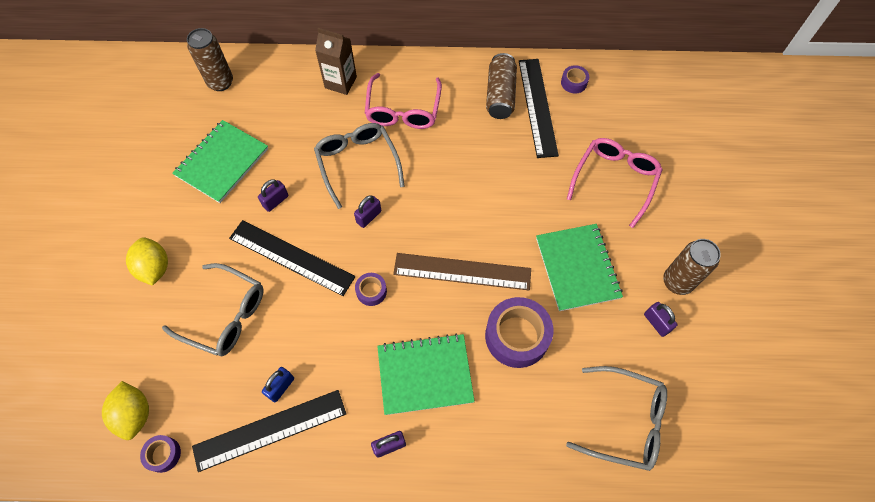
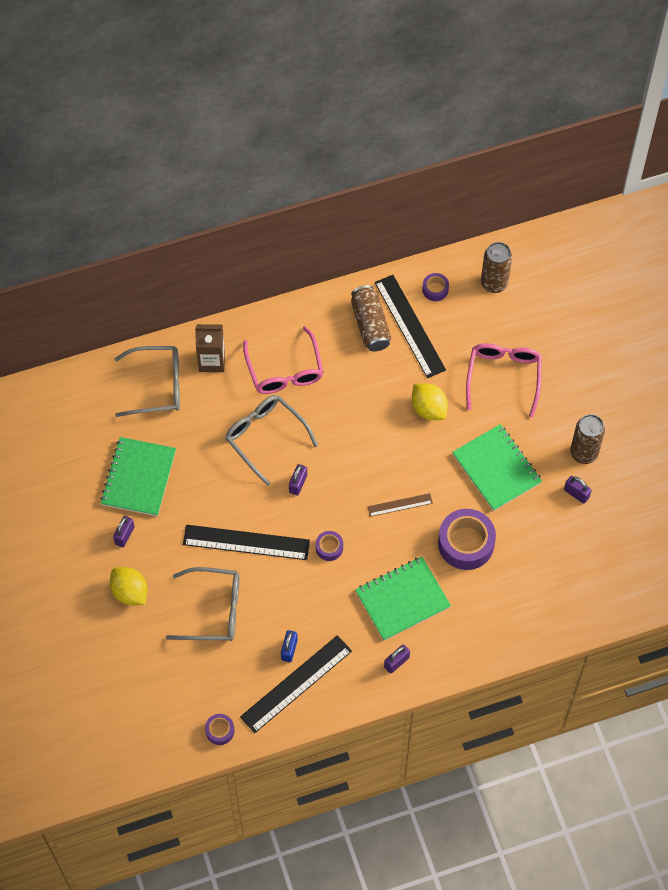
camera: 20 degrees left, 0 degrees up
yellow lemon [102,381,149,440] -> yellow lemon moved to [412,383,448,420]
brown can [187,28,233,91] -> brown can moved to [481,242,512,293]
purple padlock [258,179,288,212] -> purple padlock moved to [113,516,135,547]
brown ruler [393,253,531,290] -> brown ruler [367,493,433,517], size x0.52
grey glasses [566,366,667,471] -> grey glasses moved to [114,346,180,417]

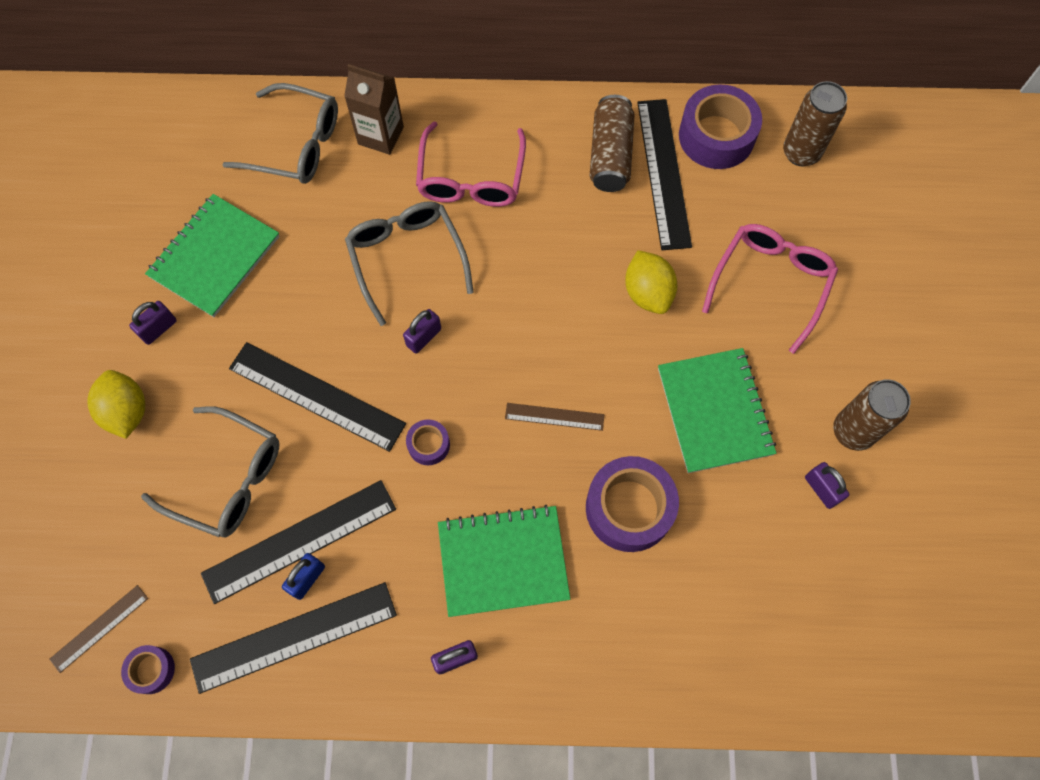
camera: 20 degrees right, 5 degrees up
purple tape [422,273,449,301] -> purple tape [679,84,762,169], size x2.03
none -> brown ruler [49,585,148,673]
none -> black ruler [201,480,396,604]

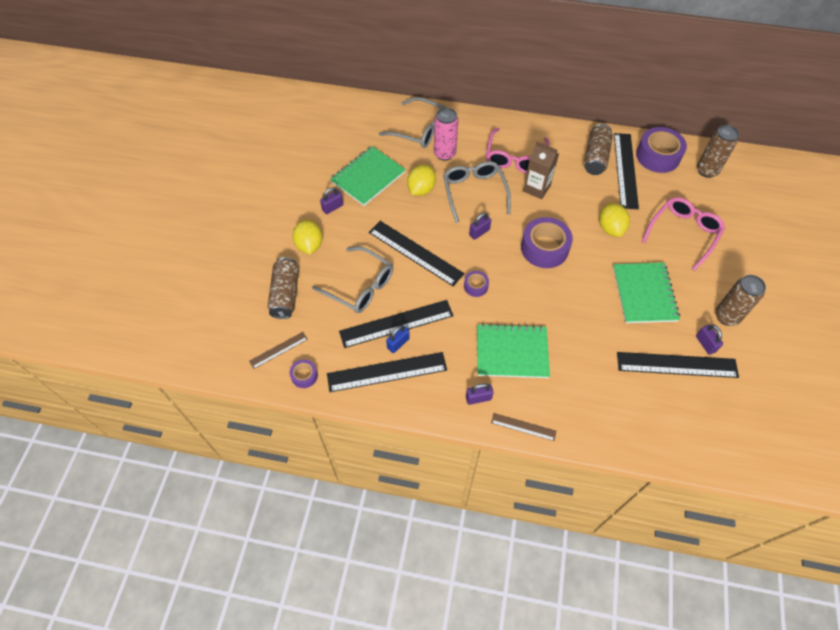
camera: 10 degrees right, 10 degrees down
brown carton [344,64,404,155] -> brown carton moved to [523,142,559,199]
brown ruler [505,403,604,431] -> brown ruler moved to [491,413,556,441]
purple tape [586,456,679,552] -> purple tape moved to [521,217,573,268]
none -> brown can [268,257,299,319]
none -> yellow lemon [407,165,436,196]
none -> pink can [434,108,459,161]
none -> black ruler [617,352,739,378]

